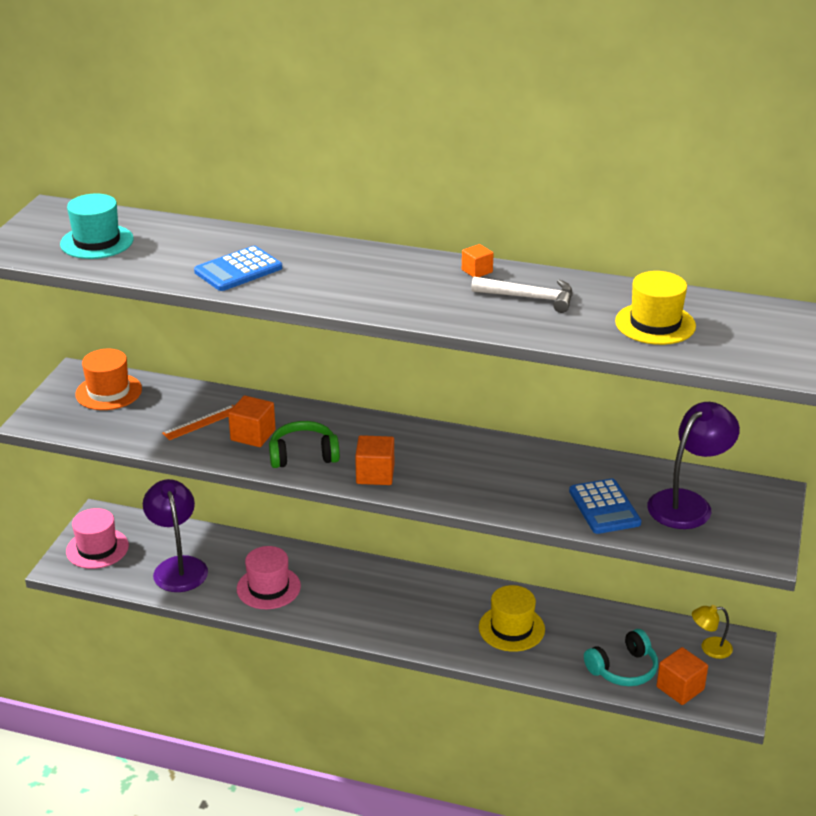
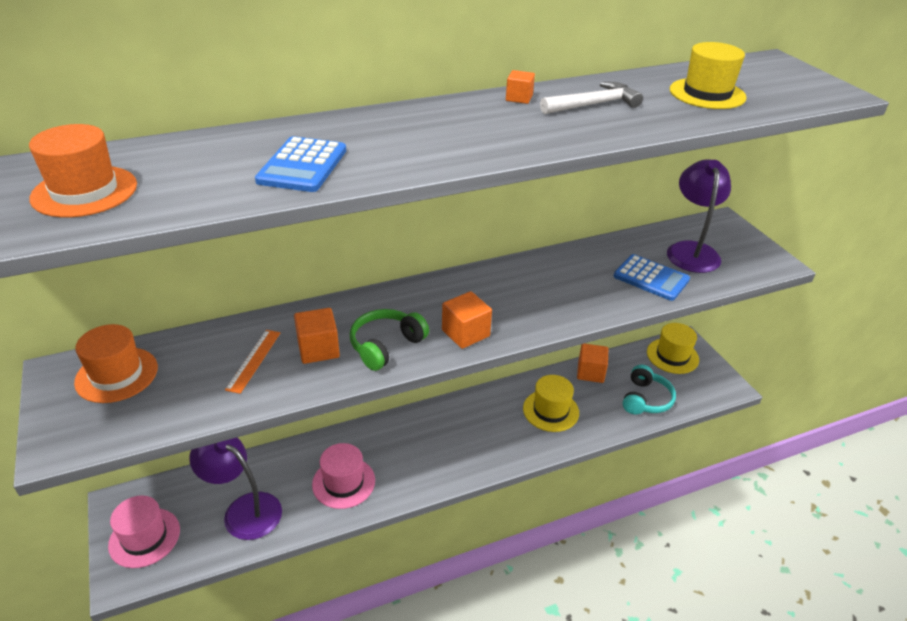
camera: 40 degrees left, 5 degrees up
turquoise hat [60,193,134,259] -> orange hat [29,124,137,217]
orange cube [657,647,708,705] -> orange cube moved to [577,343,608,383]
yellow lamp [692,605,733,659] -> yellow hat [647,323,699,374]

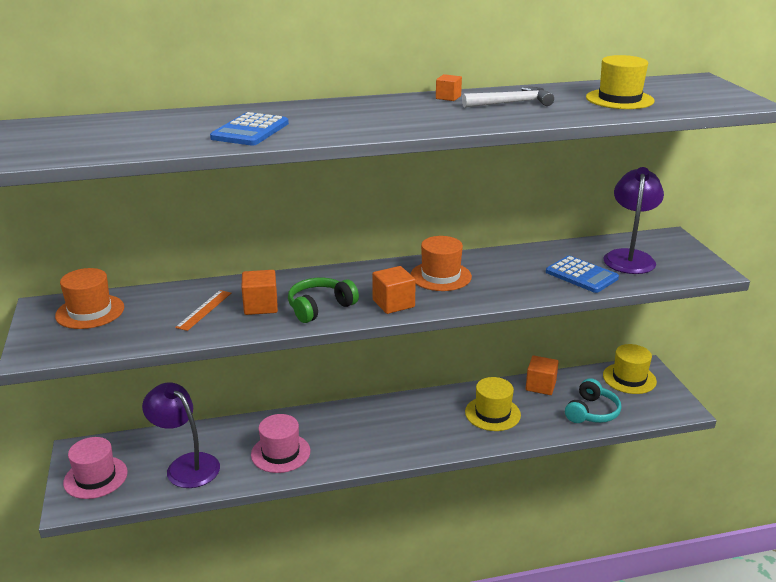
camera: 10 degrees right, 10 degrees down
orange hat [29,124,137,217] -> orange hat moved to [410,236,472,291]

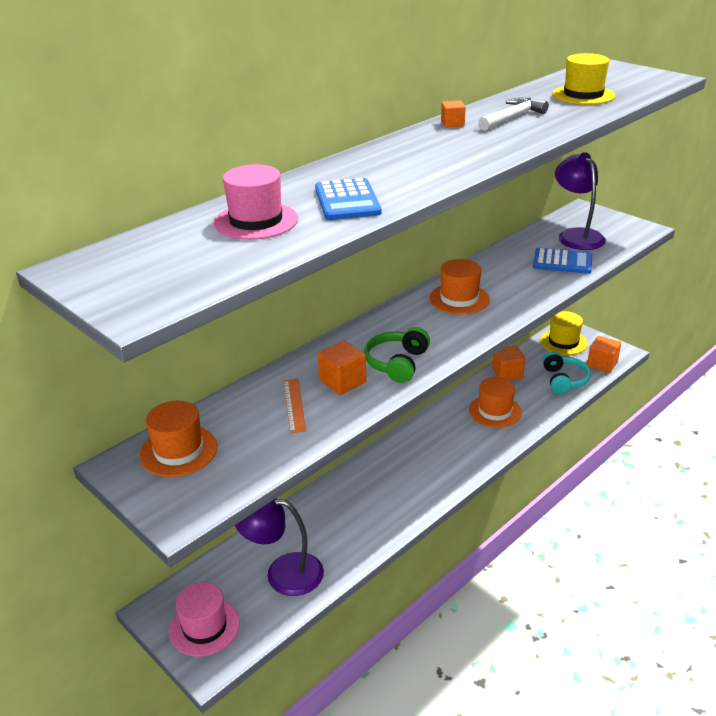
camera: 30 degrees left, 5 degrees up
pink hat [251,414,310,473] -> pink hat moved to [214,165,298,240]
orange cube [372,266,416,314] -> orange cube moved to [587,336,621,373]
yellow hat [465,377,521,431] -> orange hat [469,377,522,428]

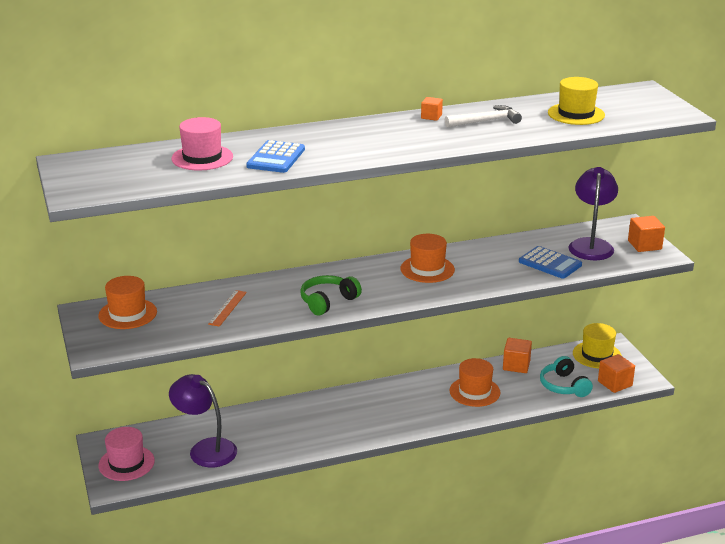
camera: 25 degrees right, 5 degrees down
orange cube [318,341,366,395] -> orange cube moved to [628,216,665,252]
turquoise headphones [542,352,591,394] -> turquoise headphones turned 135 degrees clockwise [540,356,593,397]

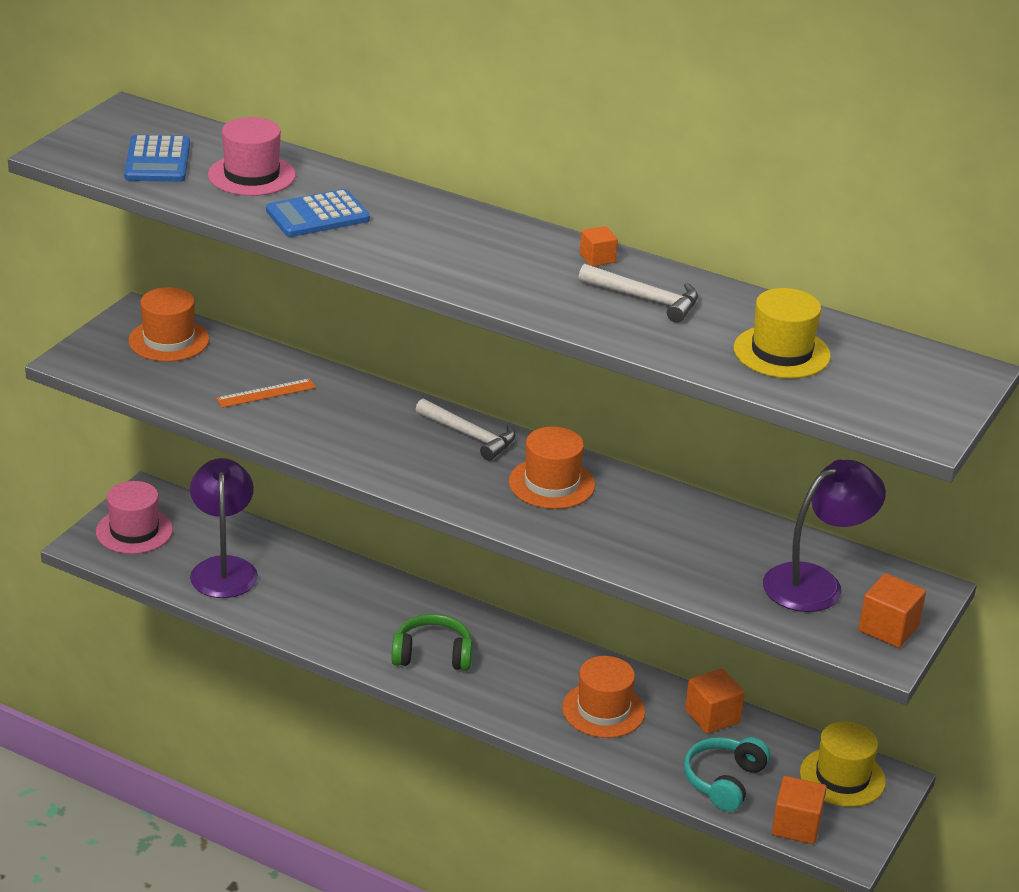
camera: 45 degrees right, 5 degrees up
green headphones [300,275,362,315] -> green headphones moved to [391,614,473,671]
blue calculator [519,246,582,279] -> blue calculator moved to [124,135,190,182]
none -> white hammer [415,398,516,461]

